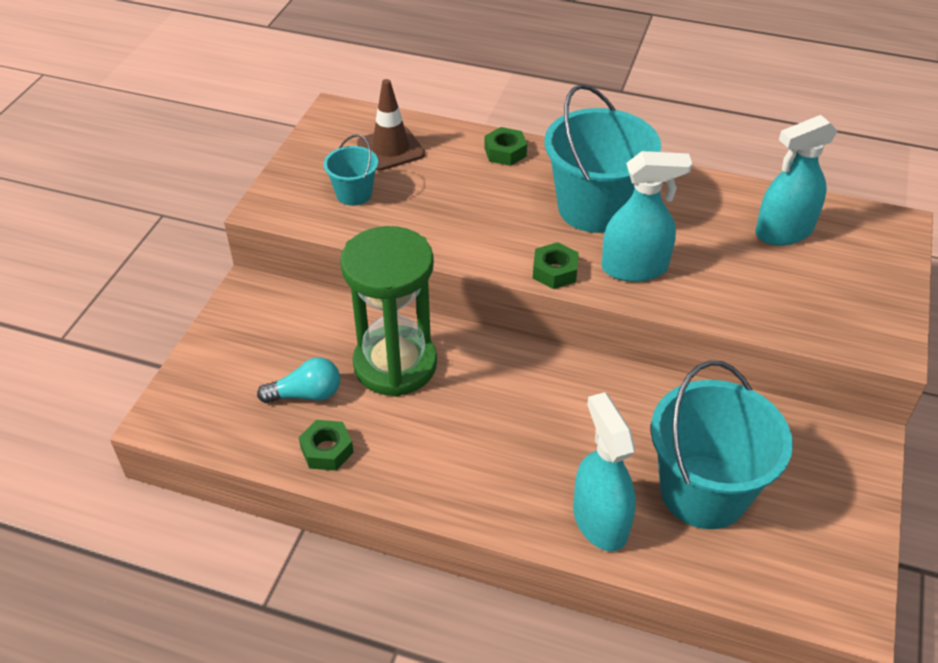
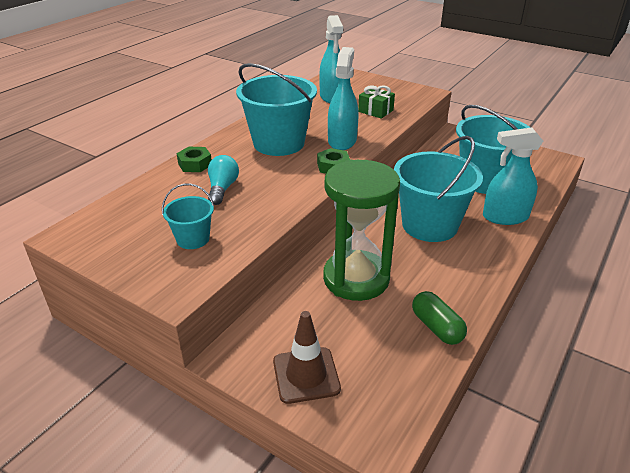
camera: 75 degrees left, 10 degrees down
turquoise light bulb [257,357,340,403] -> turquoise light bulb moved to [208,155,239,205]
green nut [299,420,354,471] -> green capsule [412,291,467,345]
brown traffic cone [357,79,425,171] -> brown traffic cone moved to [273,311,341,404]
none -> green gift [358,85,395,119]
none -> turquoise bucket [394,136,483,242]

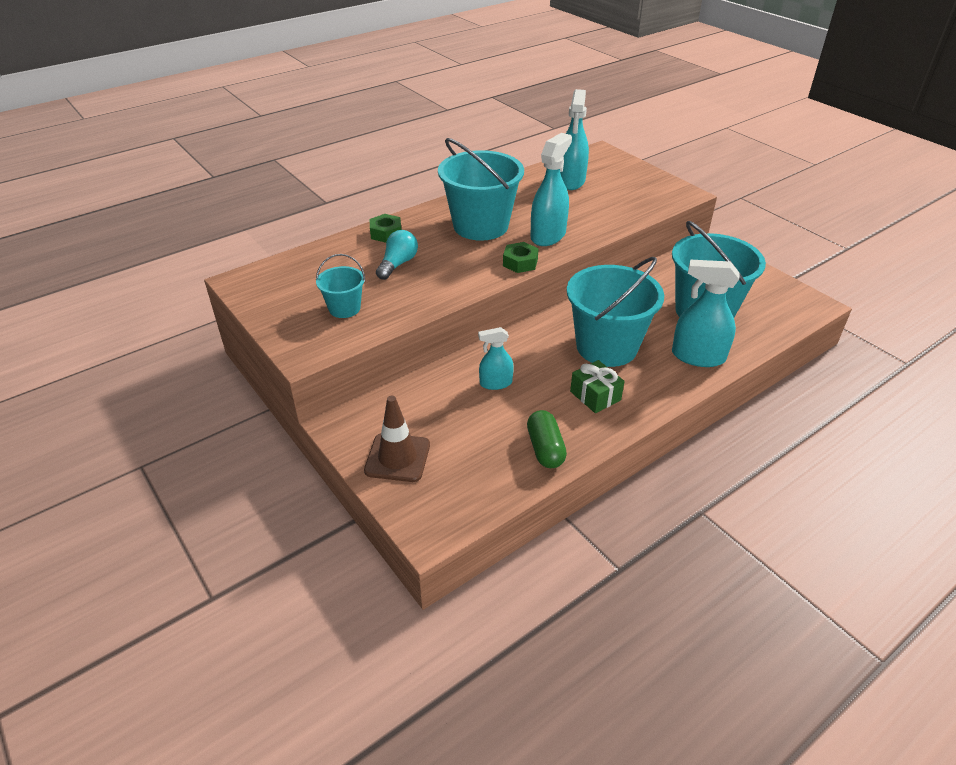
camera: 20 degrees right, 5 degrees up
green hourglass [323,159,400,301] -> turquoise spray bottle [478,327,514,390]
green gift [358,85,395,119] -> green gift moved to [570,360,625,413]

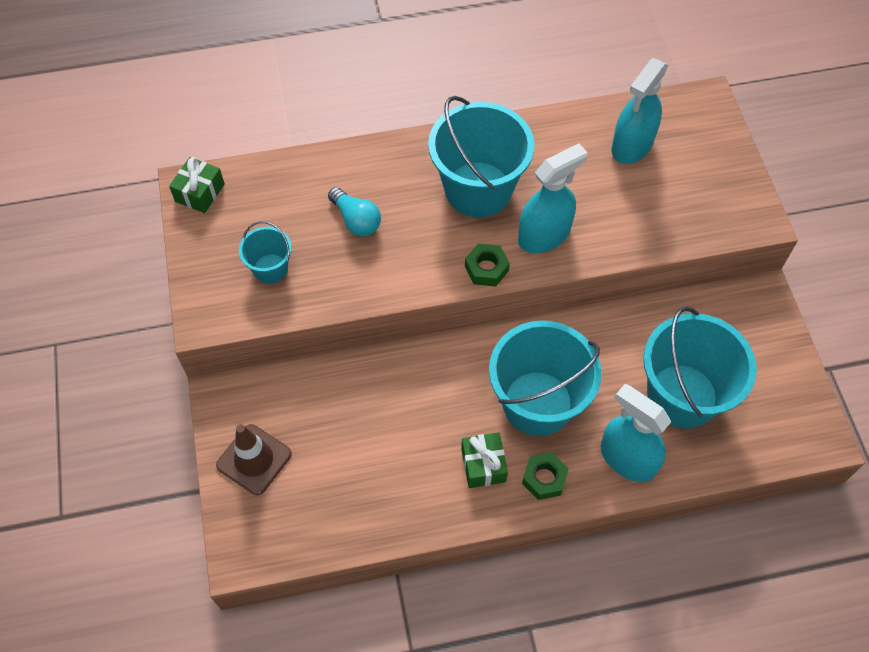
camera: 25 degrees right, 20 degrees up
green nut [370,214,401,243] -> green nut moved to [522,452,569,500]
turquoise light bulb [376,230,418,280] -> turquoise light bulb turned 90 degrees clockwise [328,187,381,236]
turquoise spray bottle [478,327,514,390] -> none
green capsule [527,410,567,468] -> none
none -> green gift [169,157,225,213]

